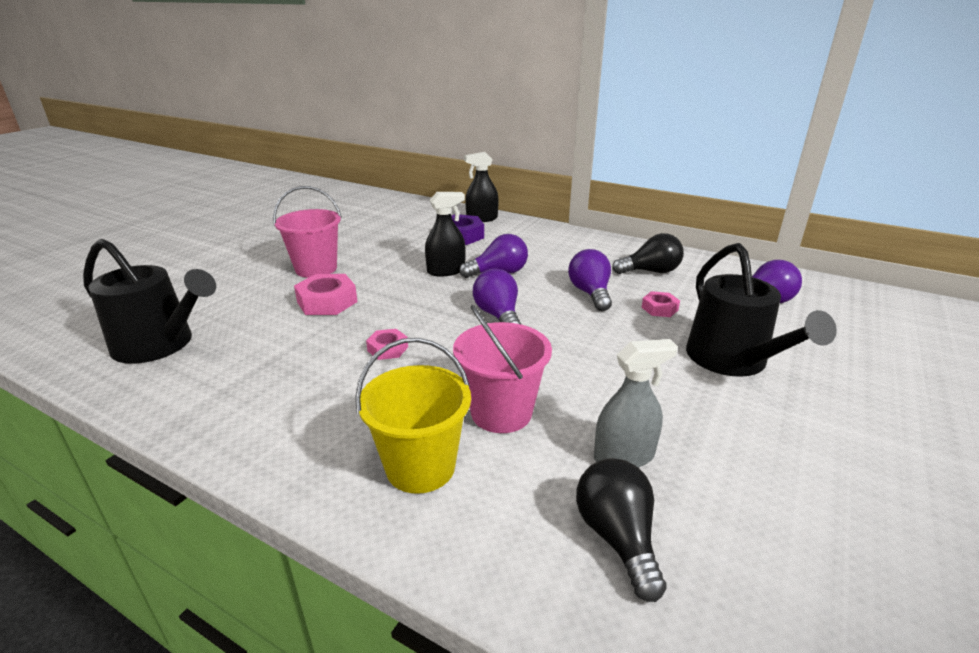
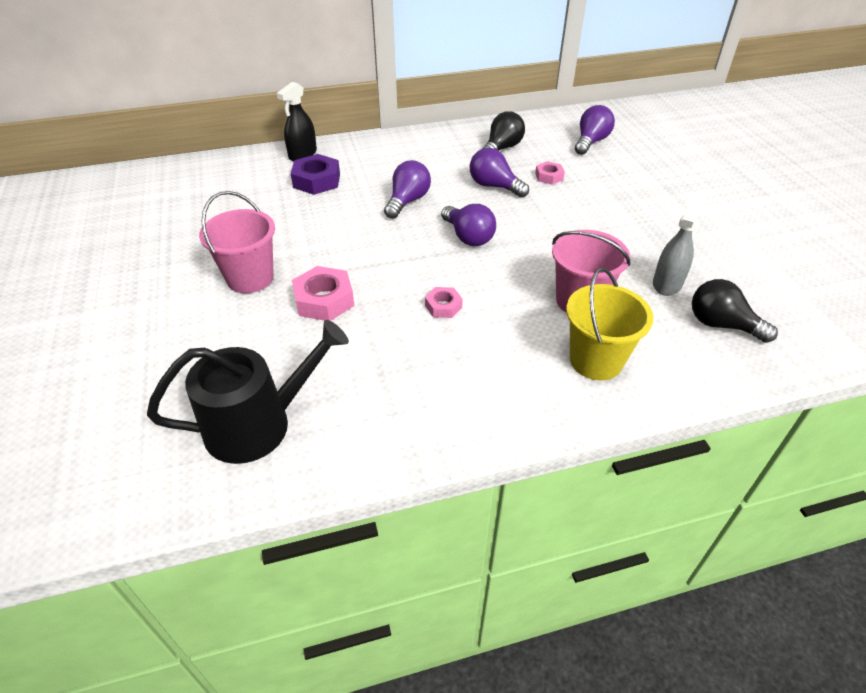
camera: 45 degrees left, 15 degrees up
black spray bottle [425,192,466,277] -> none
purple light bulb [473,269,522,325] -> purple light bulb turned 150 degrees counterclockwise [441,204,496,246]
black watering can [686,243,837,377] -> none

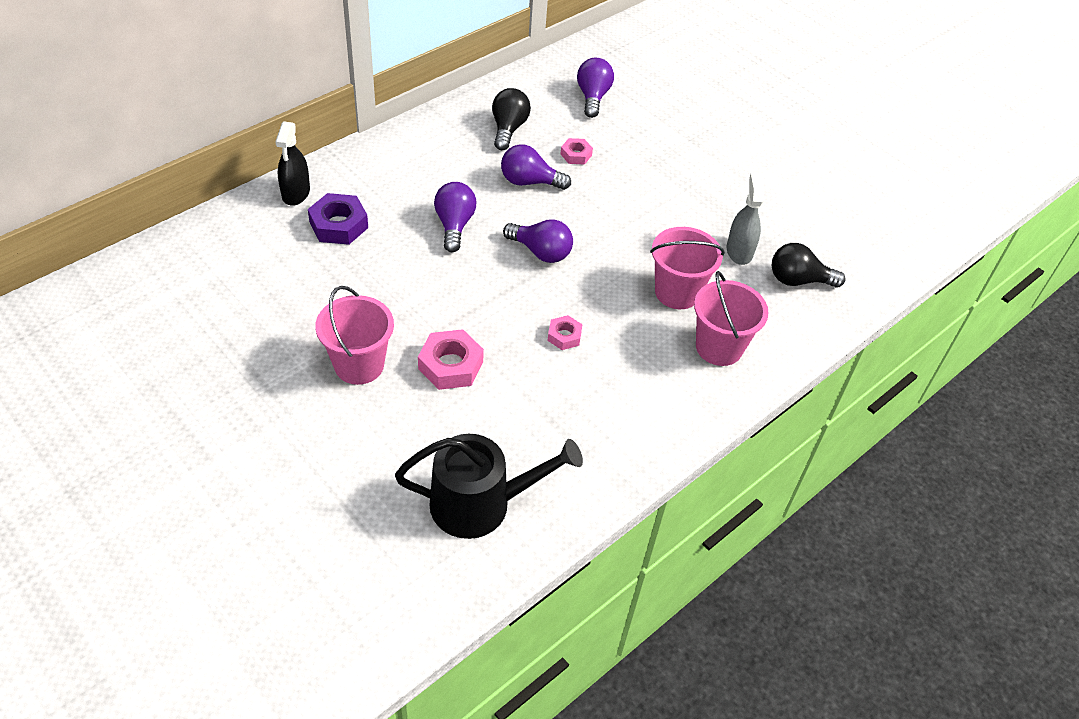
camera: 30 degrees left, 5 degrees up
black watering can [147,320,349,464] -> black watering can turned 45 degrees clockwise [395,434,583,539]
yellow bucket [566,267,653,380] -> pink bucket [694,271,769,366]

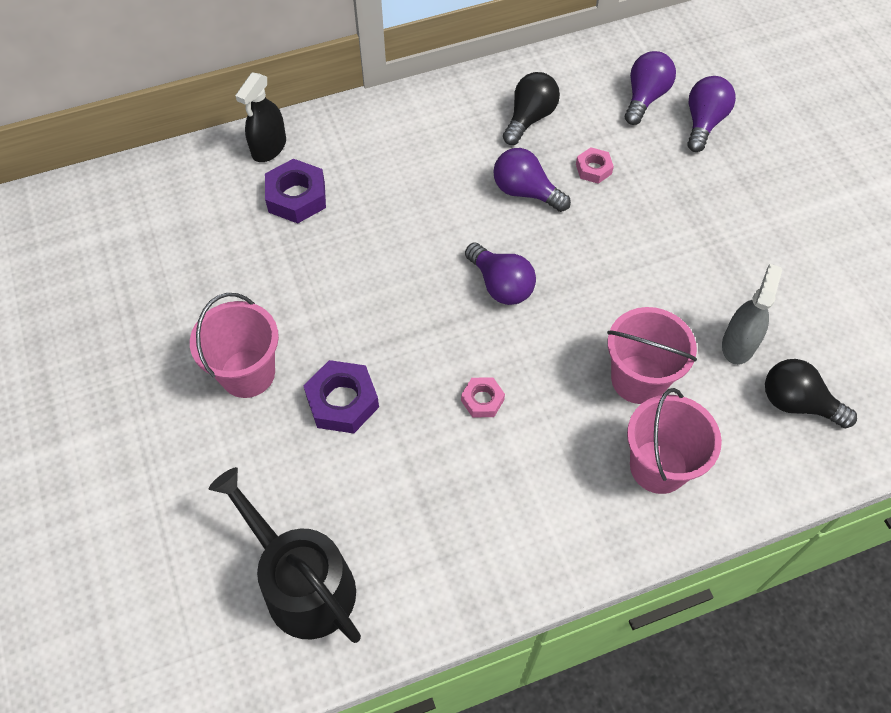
camera: 25 degrees right, 10 degrees up
black watering can [395,434,583,539] -> black watering can turned 150 degrees counterclockwise [209,467,361,643]
pink nut [418,329,484,390] -> purple nut [304,360,379,433]
purple light bulb [434,182,476,252] -> purple light bulb moved to [687,76,736,152]

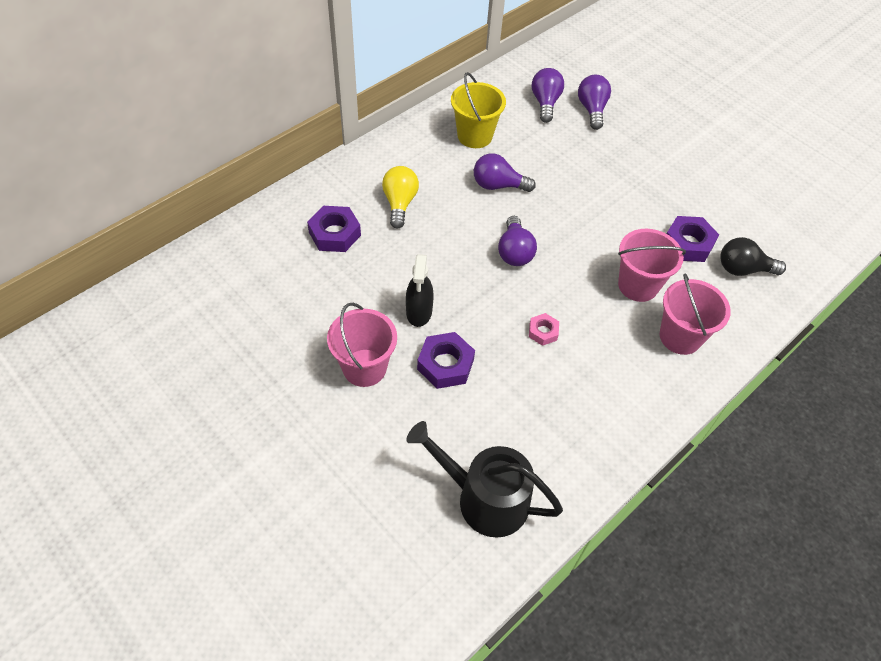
camera: 25 degrees left, 5 degrees down
black spray bottle [235,72,286,162] -> black spray bottle moved to [406,254,434,327]
purple light bulb [465,243,536,305] -> purple light bulb turned 60 degrees clockwise [498,216,537,266]
black light bulb [503,72,560,145] -> yellow bucket [451,72,506,148]
pink nut [576,147,614,184] -> none
grey spray bottle [722,264,782,365] -> purple nut [667,216,719,262]
none -> yellow light bulb [382,166,419,229]

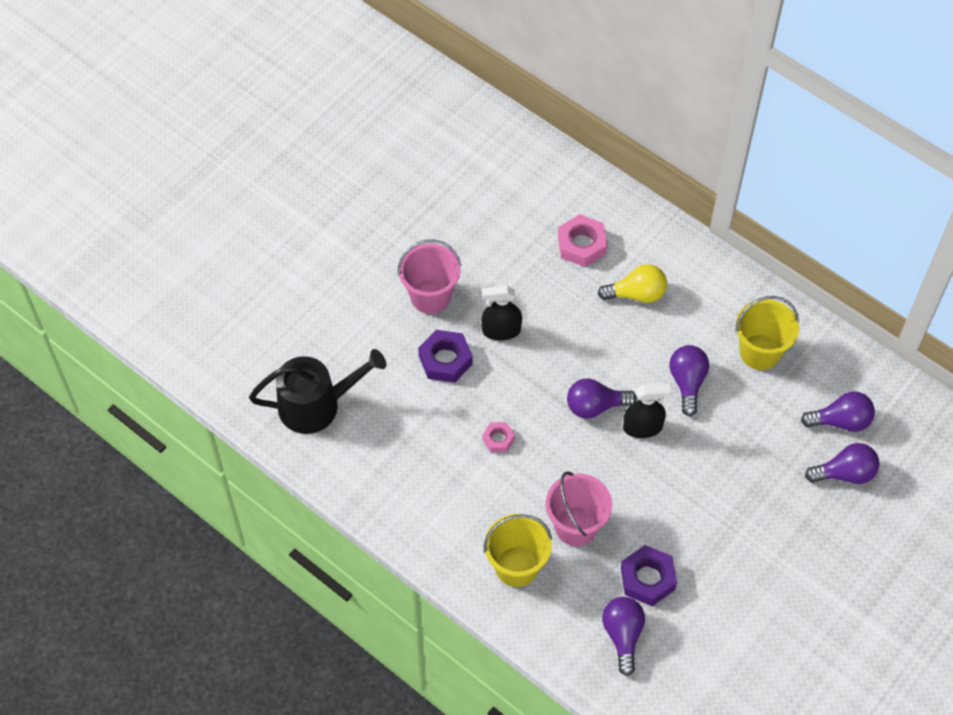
camera: 85 degrees right, 5 degrees up
purple nut [307,206,361,252] -> pink nut [558,214,607,267]
black watering can [406,421,563,538] -> black watering can turned 60 degrees clockwise [249,349,386,434]
pink bucket [660,273,731,355] -> yellow bucket [484,514,552,587]
black light bulb [720,237,786,276] -> purple light bulb [602,597,645,676]
none -> black spray bottle [623,384,671,438]

